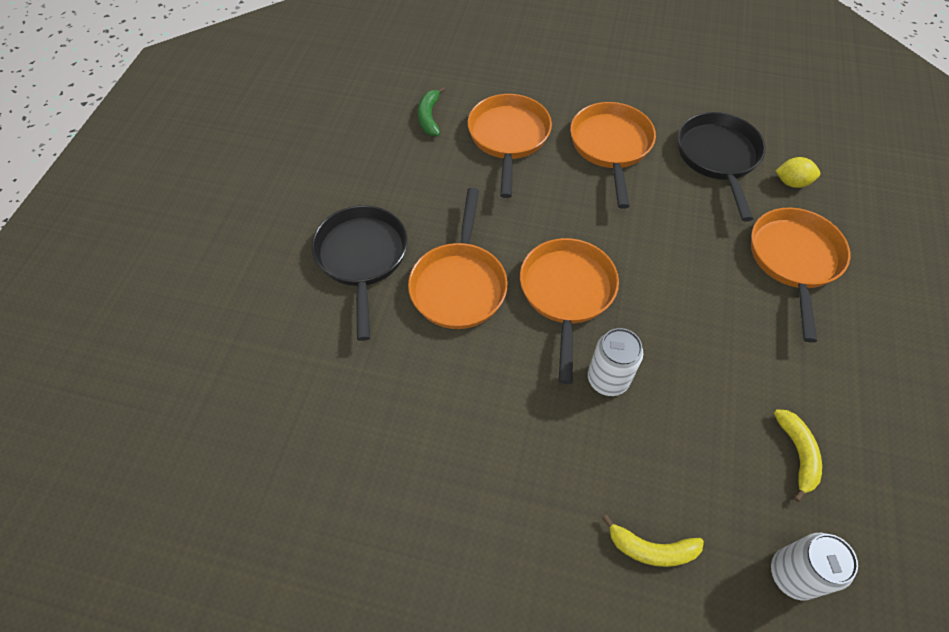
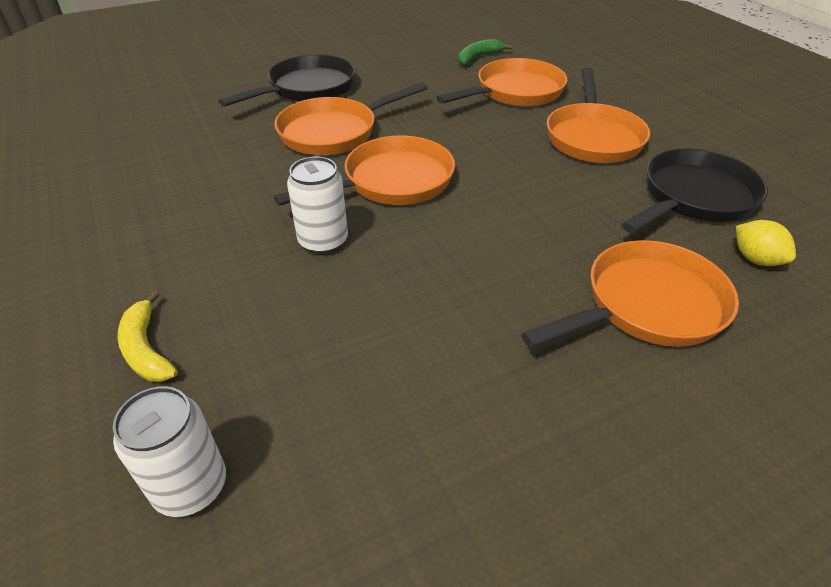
camera: 50 degrees right, 15 degrees down
orange pan [570,102,656,209] -> orange pan turned 135 degrees clockwise [547,67,650,163]
yellow banana [774,409,822,502] -> none

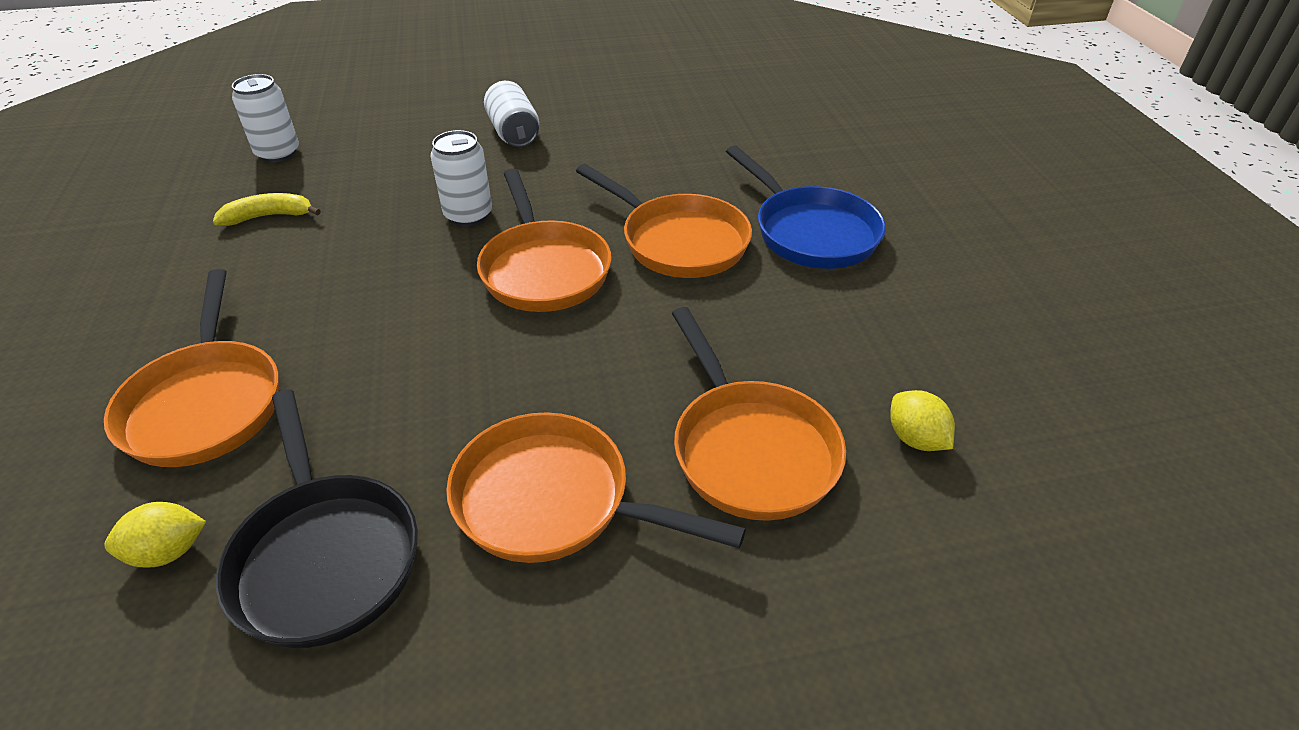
camera: 105 degrees right, 0 degrees up
yellow banana [117,291,178,382] -> yellow banana moved to [213,193,321,226]
black pan [218,55,356,107] -> blue pan [726,146,886,269]
orange pan [274,82,427,155] -> orange pan turned 150 degrees clockwise [576,164,752,278]
green banana [458,39,512,65] -> yellow lemon [890,390,955,451]
none -> white can [484,81,539,147]

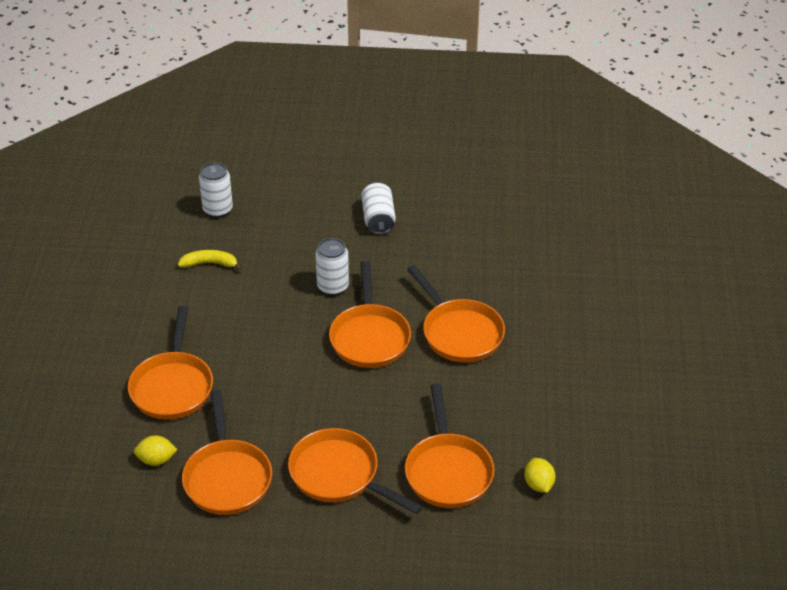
camera: 15 degrees right, 0 degrees up
black pan [216,389,418,648] -> orange pan [182,390,272,515]
blue pan [726,146,886,269] -> none

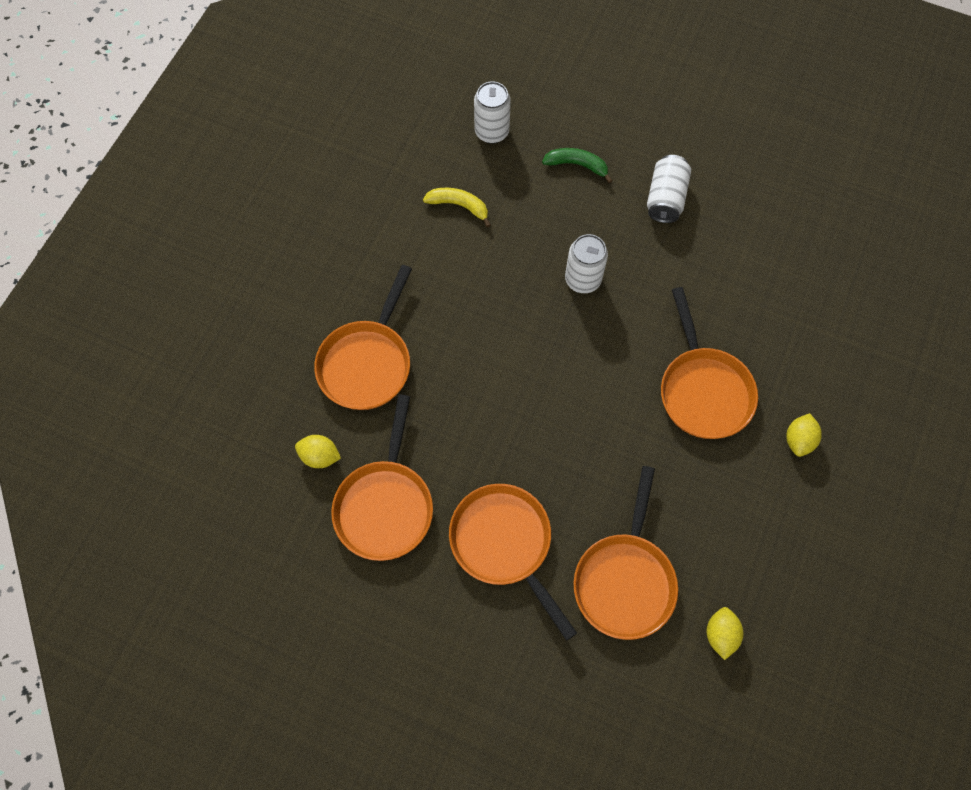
camera: 20 degrees right, 25 degrees up
orange pan [329,261,411,368] -> none
none -> green banana [542,148,612,183]
none -> yellow lemon [786,413,822,457]

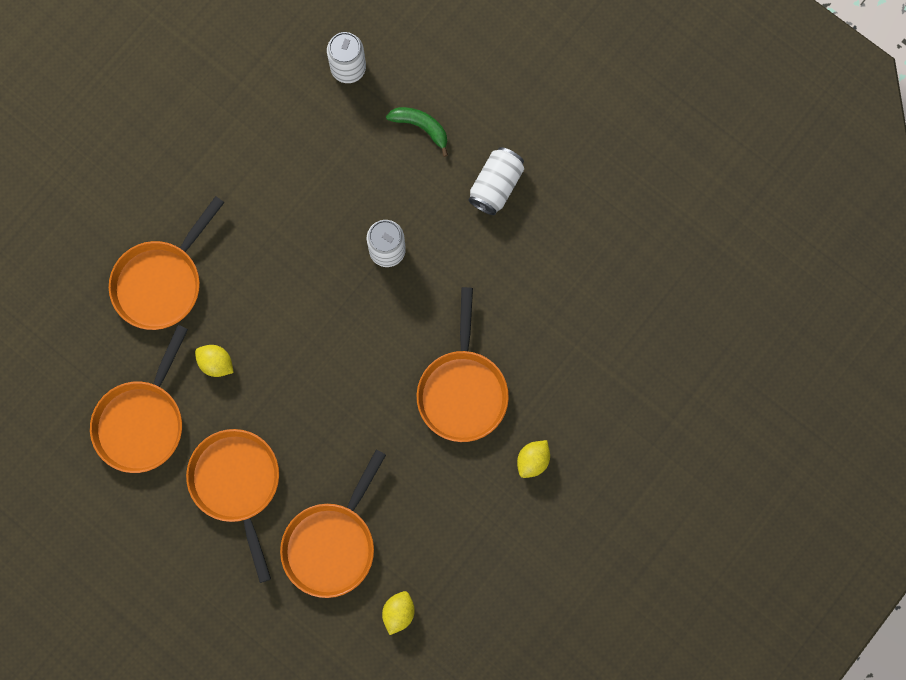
camera: 15 degrees right, 10 degrees up
yellow lemon [295,435,341,468] -> yellow lemon moved to [195,345,234,377]
yellow banana [423,188,491,228] -> none

